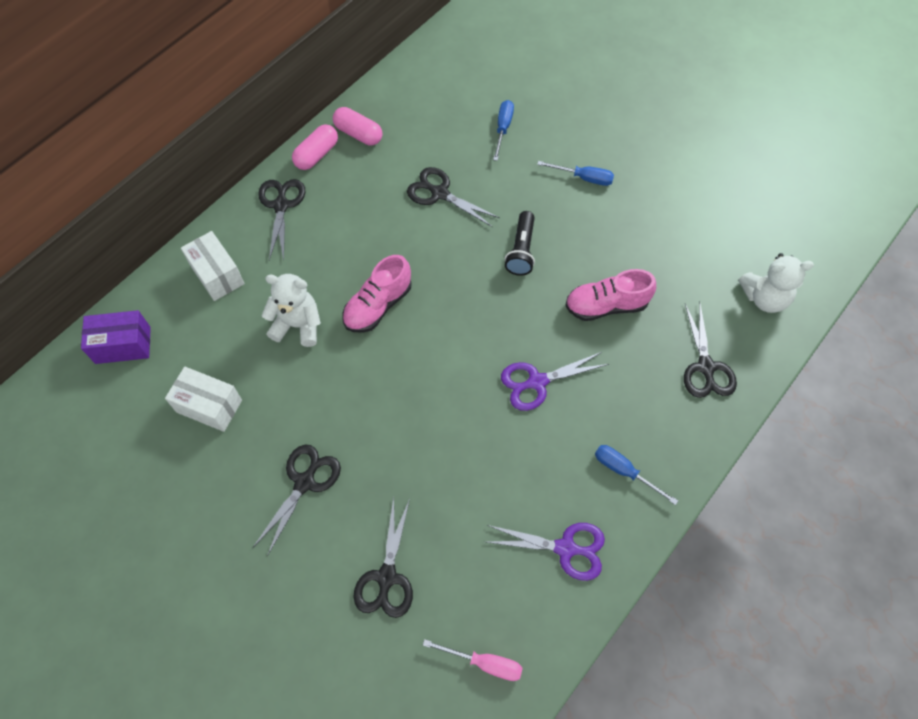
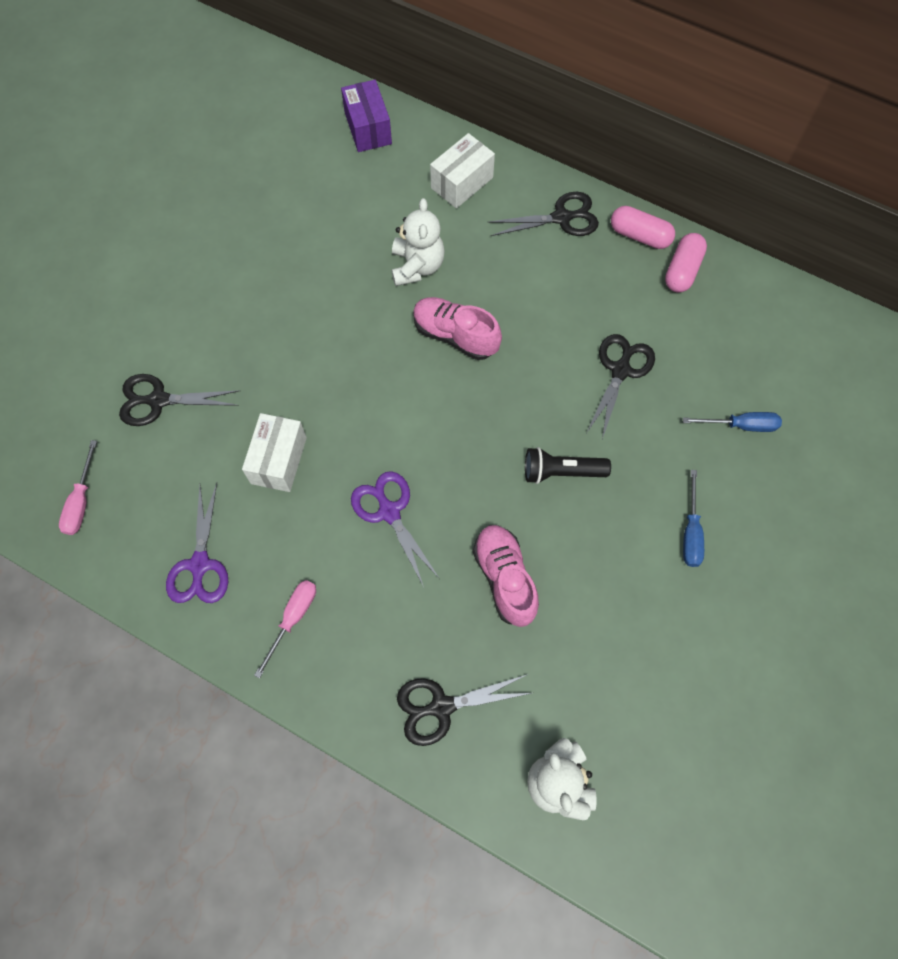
camera: 80 degrees right, 5 degrees up
white box [165,367,242,432] -> white box moved to [242,413,307,492]
black scissors [253,445,341,556] -> none
blue screwdriver [595,445,678,505] -> pink screwdriver [254,580,316,678]

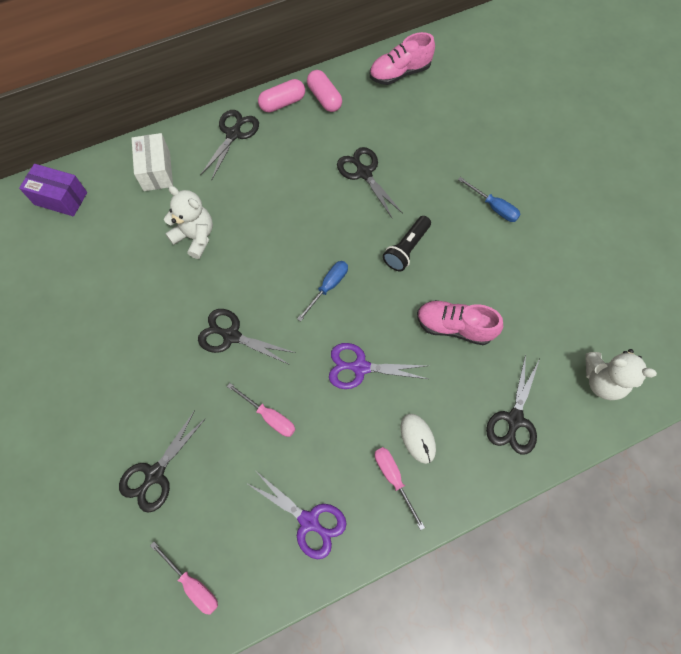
camera: 55 degrees left, 0 degrees up
white box [242,413,307,492] -> pink screwdriver [227,383,295,437]
pink shoe [413,297,502,360] -> pink shoe moved to [370,32,435,85]
blue screwdriver [683,412,782,432] -> blue screwdriver moved to [297,261,348,322]
none -> black scissors [198,309,296,365]
none -> white mouse [401,414,436,464]

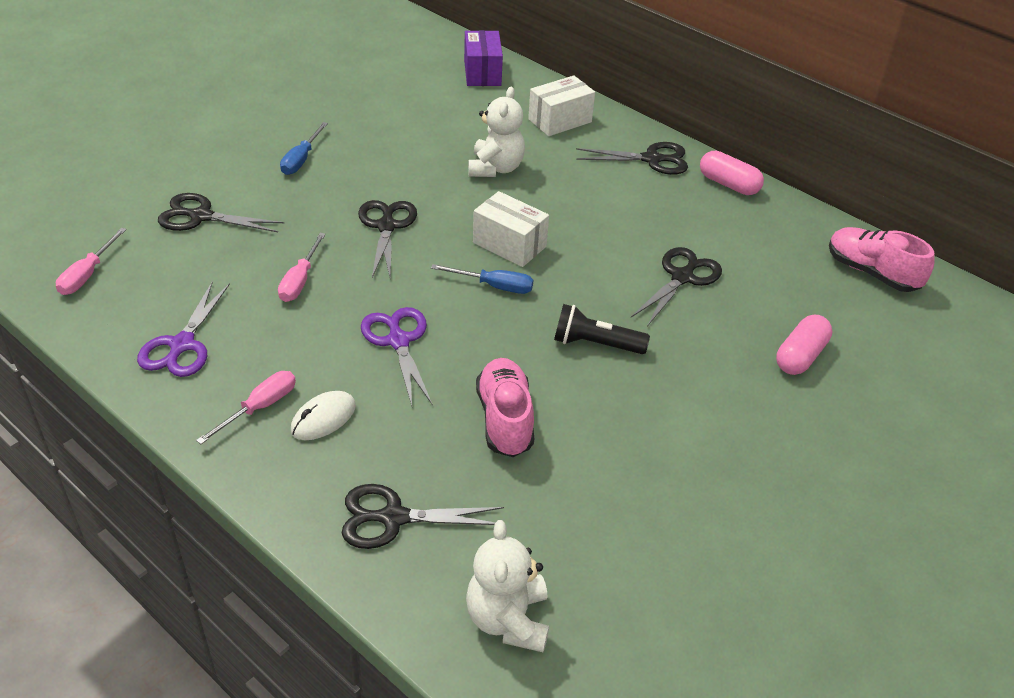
camera: 65 degrees right, 25 degrees down
pink capsule [307,70,342,112] -> pink capsule moved to [776,315,832,375]
blue screwdriver [458,177,521,222] -> blue screwdriver moved to [280,122,328,175]
none -> white box [473,191,549,267]

